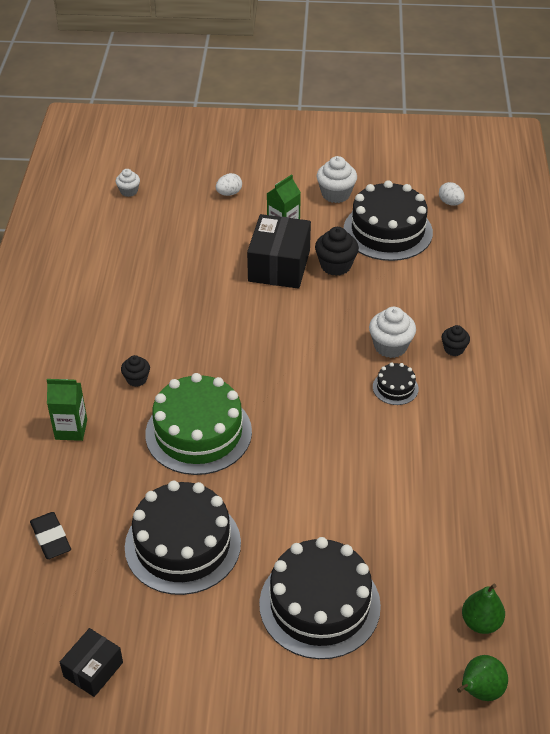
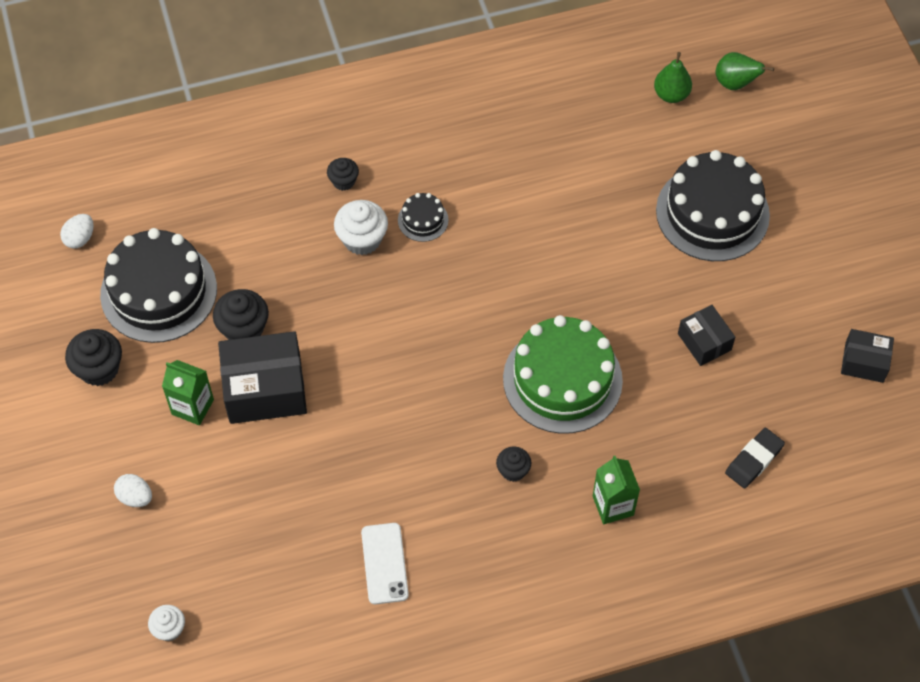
camera: 110 degrees left, 15 degrees up
black cake [125,481,241,595] -> black box [678,305,735,366]
white cupcake [316,156,357,203] -> black cupcake [65,329,122,386]
none -> white phone [361,523,409,604]

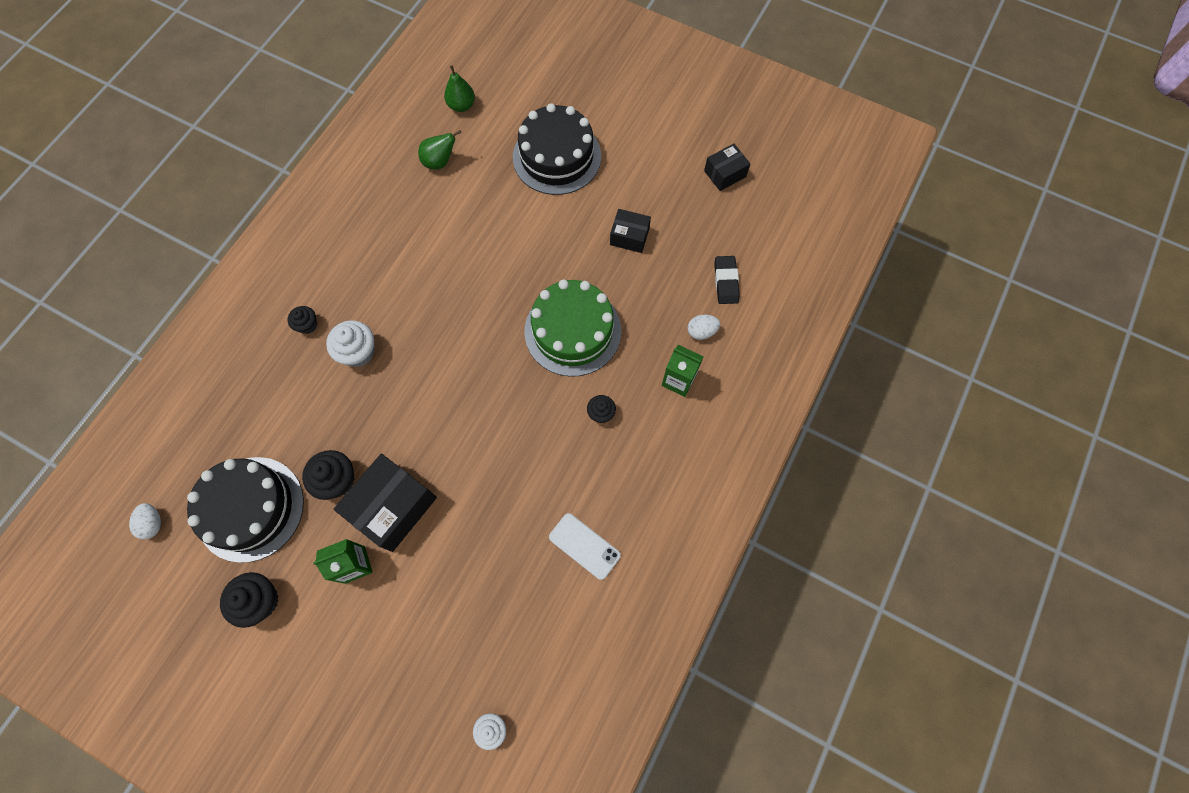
camera: 45 degrees left, 10 degrees up
white egg [114,474,152,507] -> white egg moved to [687,314,720,340]
black cake [398,193,449,242] -> none
green pear [716,52,774,90] -> green pear moved to [418,130,461,170]

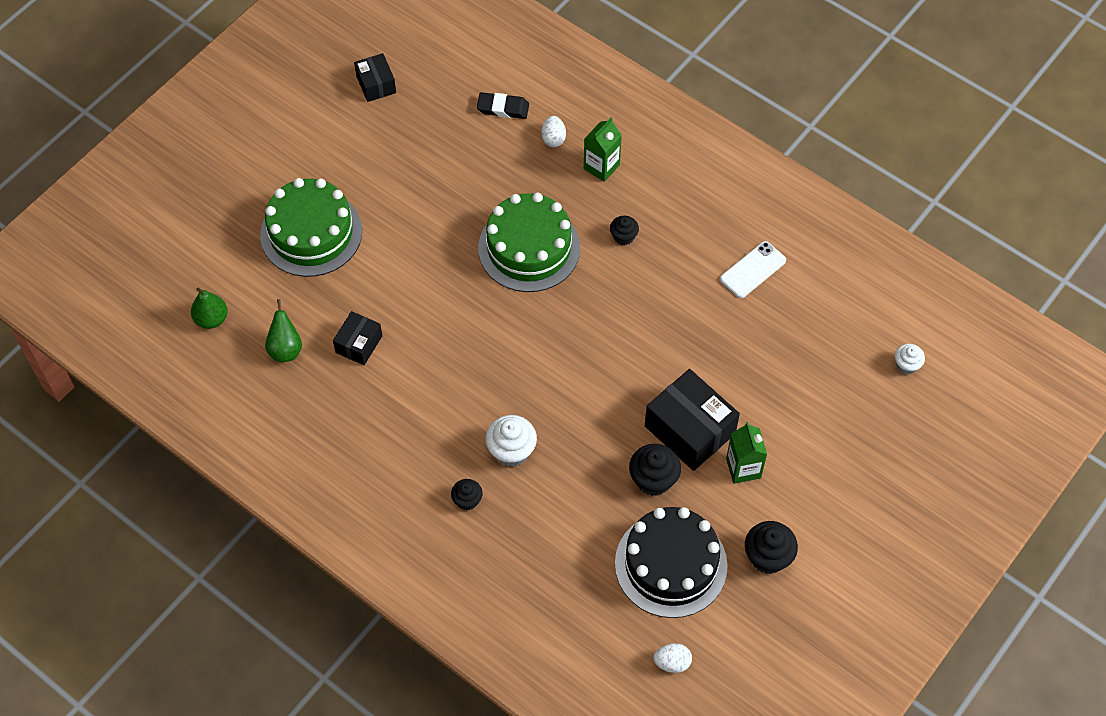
camera: 80 degrees left, 10 degrees down
black cake [513,103,601,195] -> green cake [260,178,362,277]
black box [610,209,651,253] -> black box moved to [333,311,382,365]

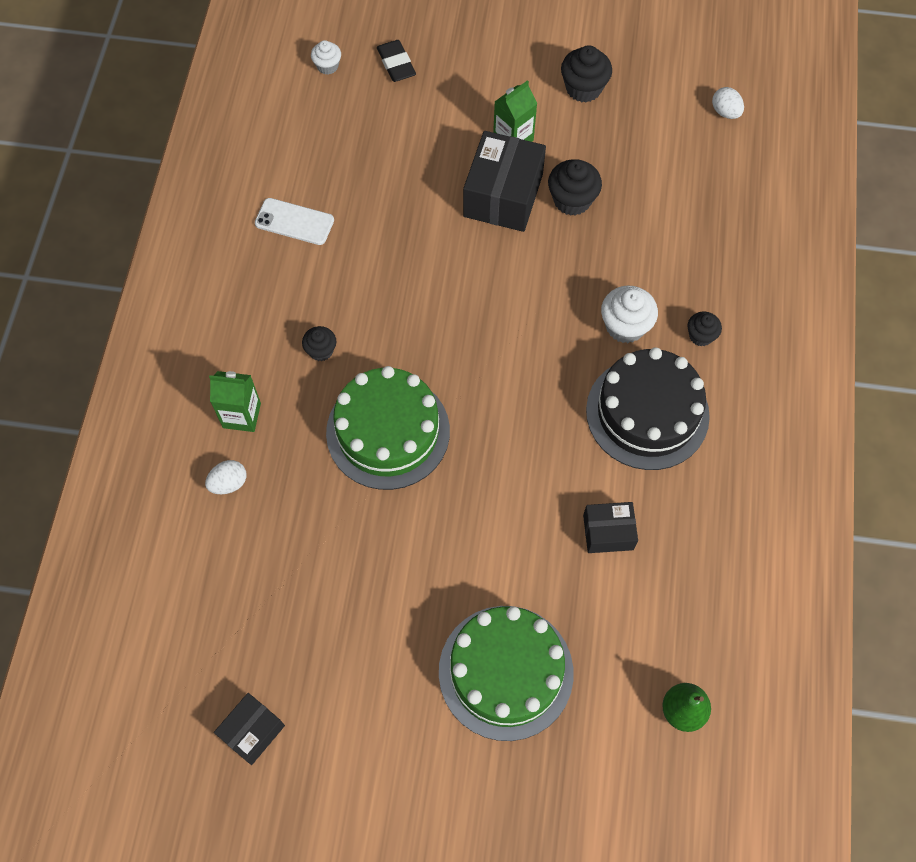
camera: 120 degrees left, 5 degrees up
green pear [265,299,302,362] -> none
black eraser [477,92,529,119] -> black eraser moved to [377,40,416,82]
black cake [615,507,728,618] -> black cake moved to [586,347,710,470]

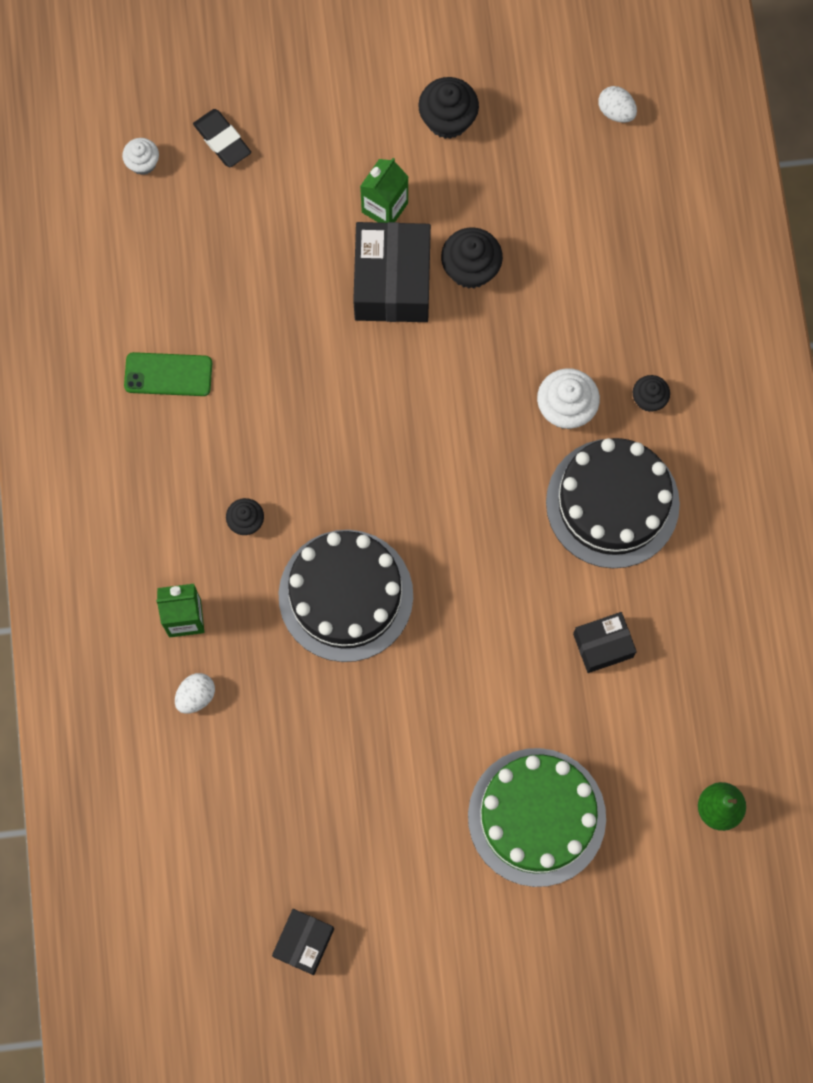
camera: 15 degrees left, 10 degrees up
white phone [255,198,334,245] -> green phone [124,352,212,396]
green cake [326,366,450,490] -> black cake [279,530,413,662]

